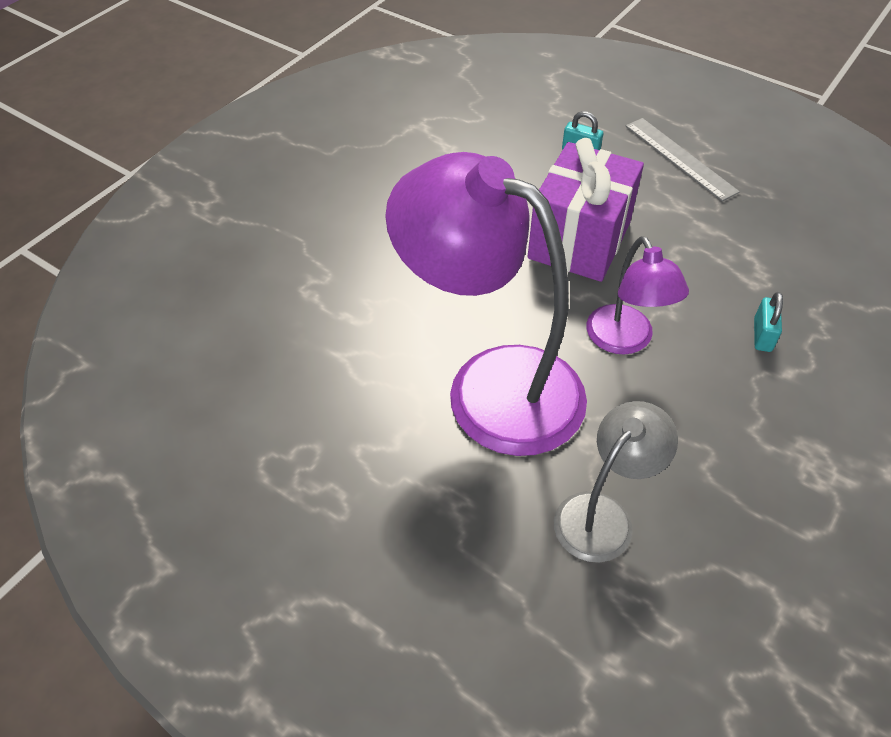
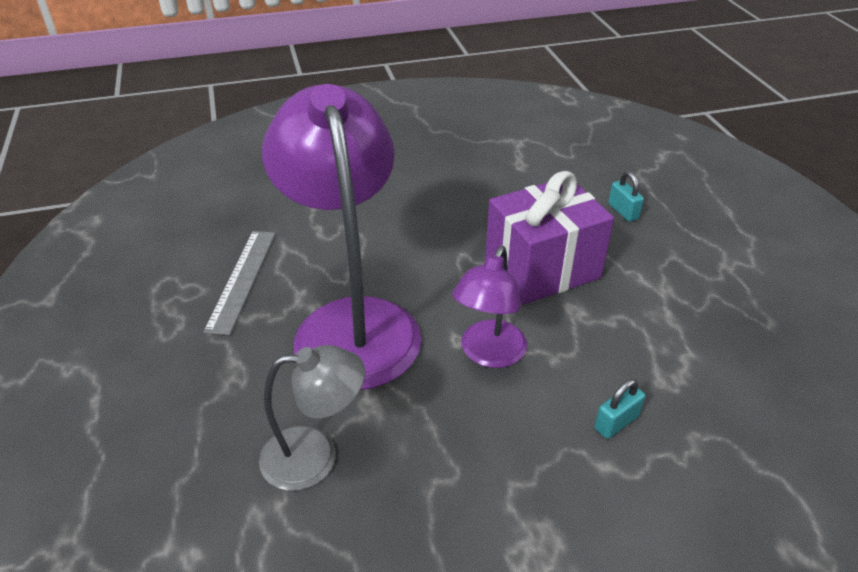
camera: 40 degrees right, 10 degrees down
grey ruler [626,118,740,201] -> grey ruler moved to [203,231,276,335]

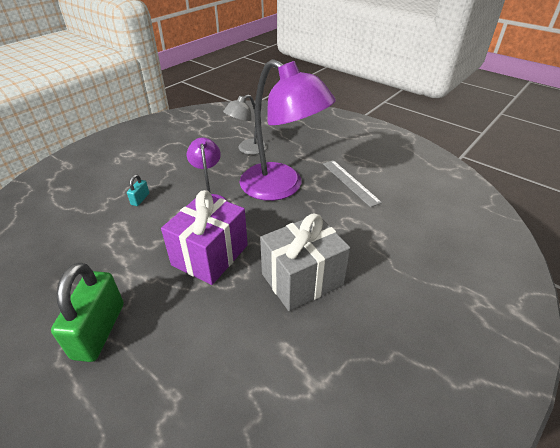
camera: 145 degrees right, 0 degrees up
turquoise padlock [608,171,644,222] -> none
none -> green padlock [51,263,124,362]
none -> grey gift [260,214,350,311]

